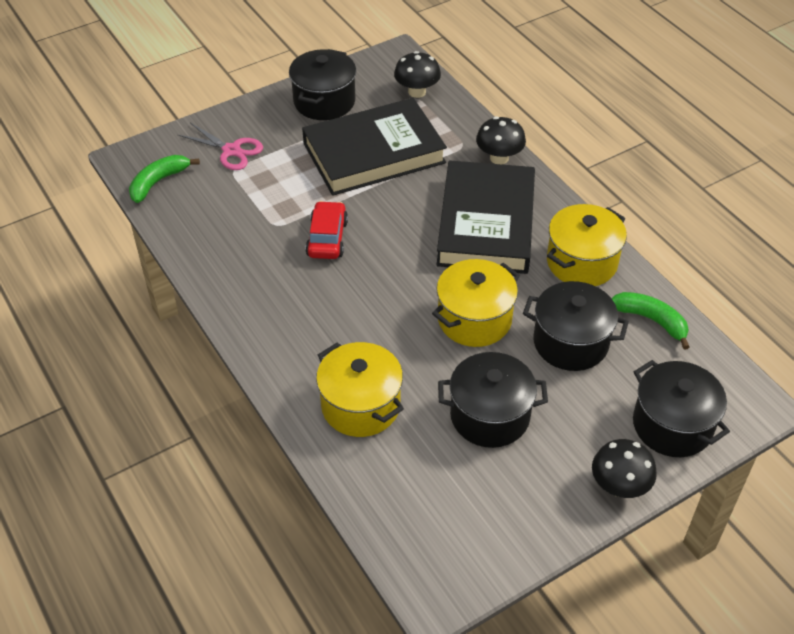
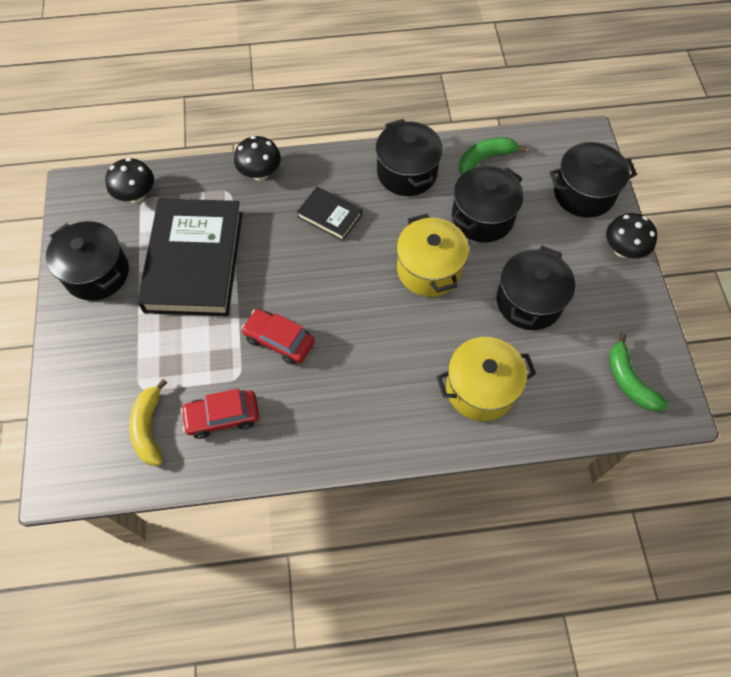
camera: 65 degrees left, 15 degrees up
green banana [129,155,200,203] -> green banana moved to [609,333,669,412]
pink scissors [178,123,263,170] -> none
black book [436,160,535,274] -> black book [297,186,362,241], size x0.46
yellow pot [547,204,627,286] -> black pot [375,119,443,196]
none -> yellow banana [129,379,167,465]
none -> red car [181,389,259,439]

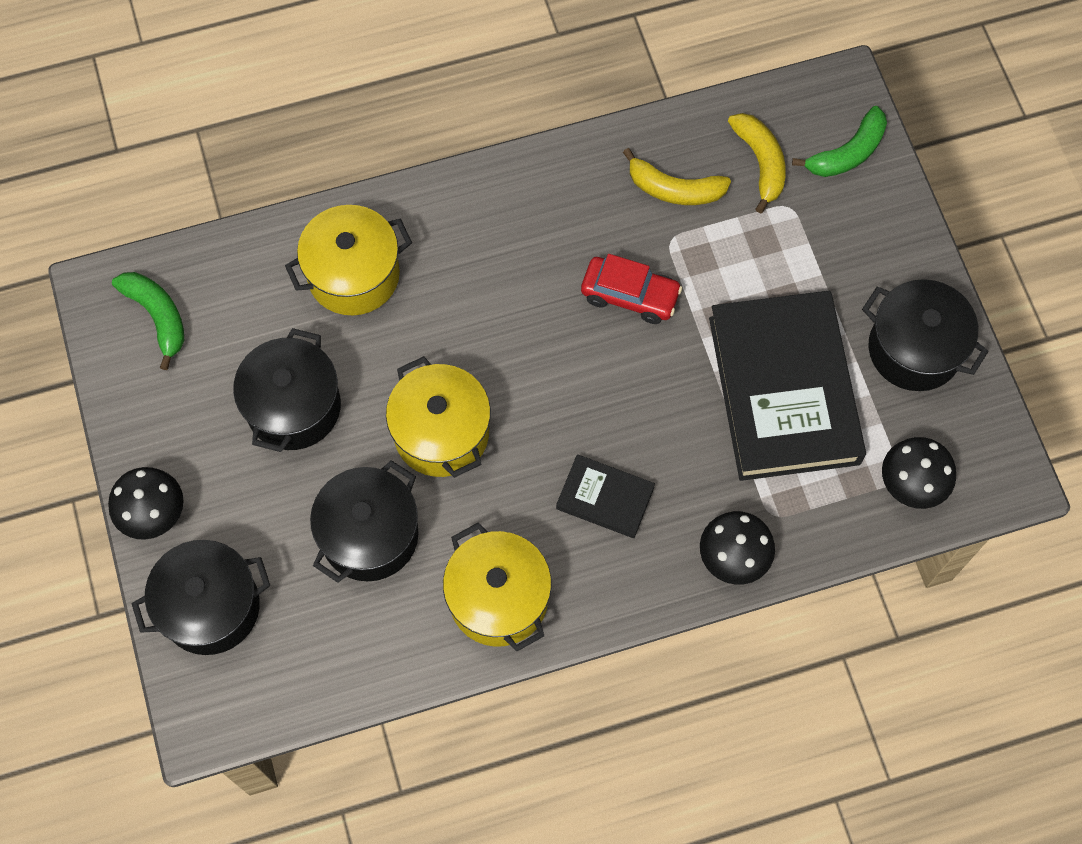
camera: 170 degrees right, 5 degrees up
red car [181,389,259,439] -> yellow banana [623,148,731,205]
black pot [375,119,443,196] -> yellow pot [443,522,552,651]
green banana [459,137,527,174] -> green banana moved to [792,106,887,177]

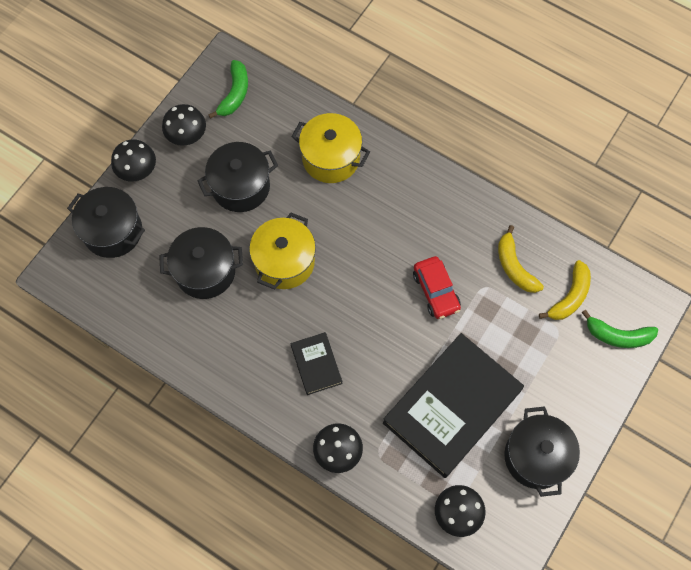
camera: 50 degrees right, 0 degrees up
yellow pot [443,522,552,651] -> none
none -> black mushroom [162,104,206,146]

